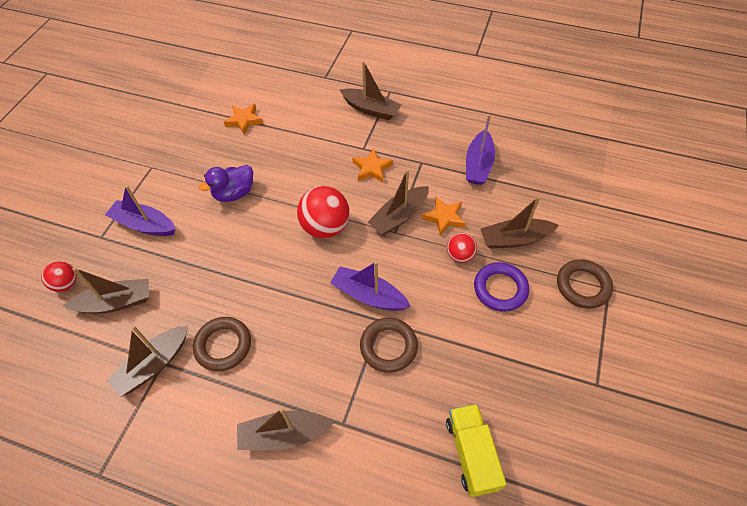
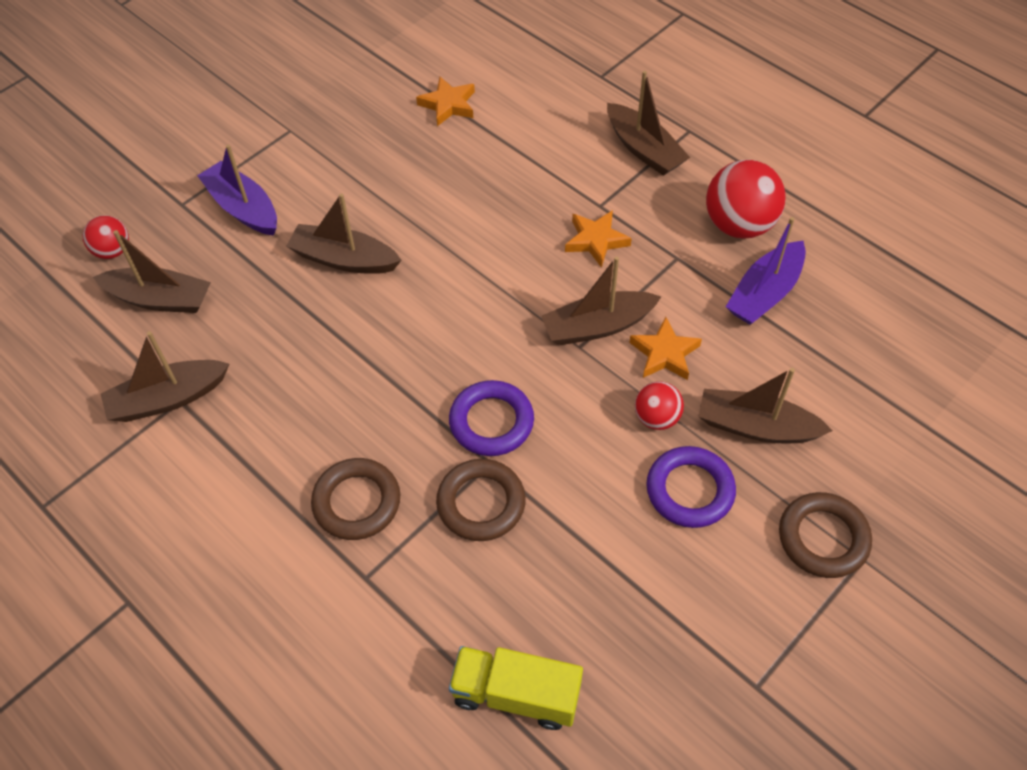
camera: 25 degrees right, 0 degrees up
brown ring [193,317,251,371] -> brown ring moved to [311,458,400,540]
purple duck [199,165,253,202] -> none
brown boat [237,408,334,450] -> brown boat moved to [286,193,402,274]
red ball [297,186,350,238] -> red ball moved to [706,160,785,238]
purple boat [330,261,410,311] -> purple ring [449,380,534,456]
yellow truck [446,404,506,497] -> yellow truck turned 90 degrees counterclockwise [449,646,583,730]

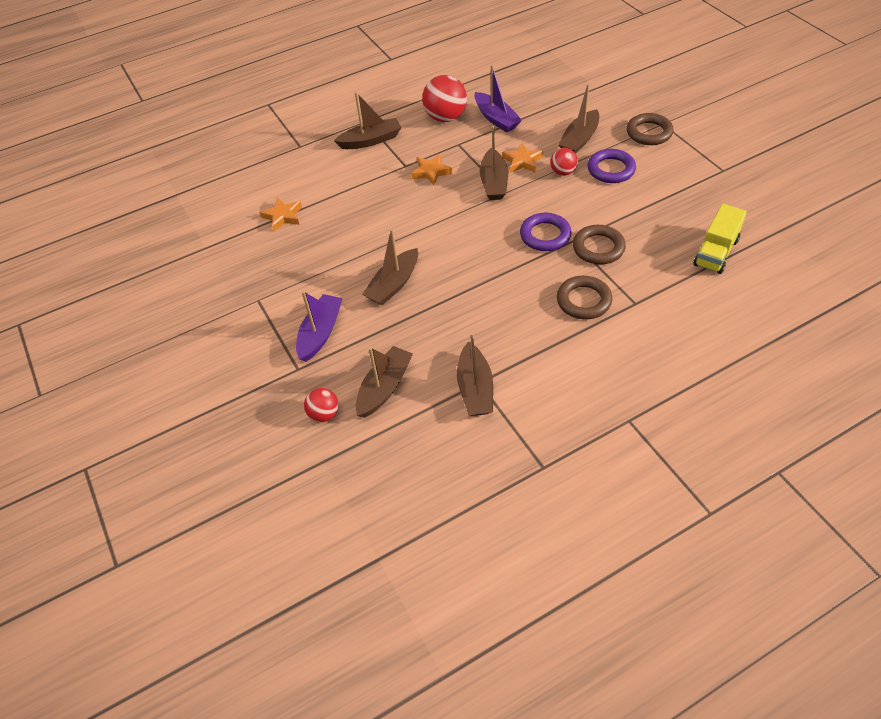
camera: 70 degrees left, 5 degrees down
purple boat [197,145,277,236] -> purple boat turned 135 degrees clockwise [296,291,343,362]

